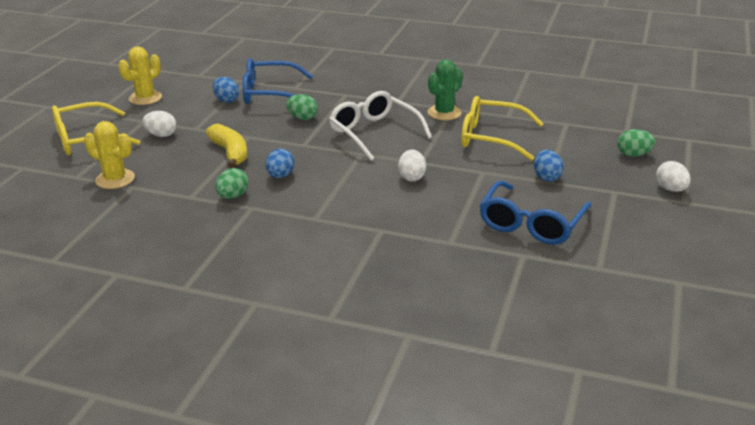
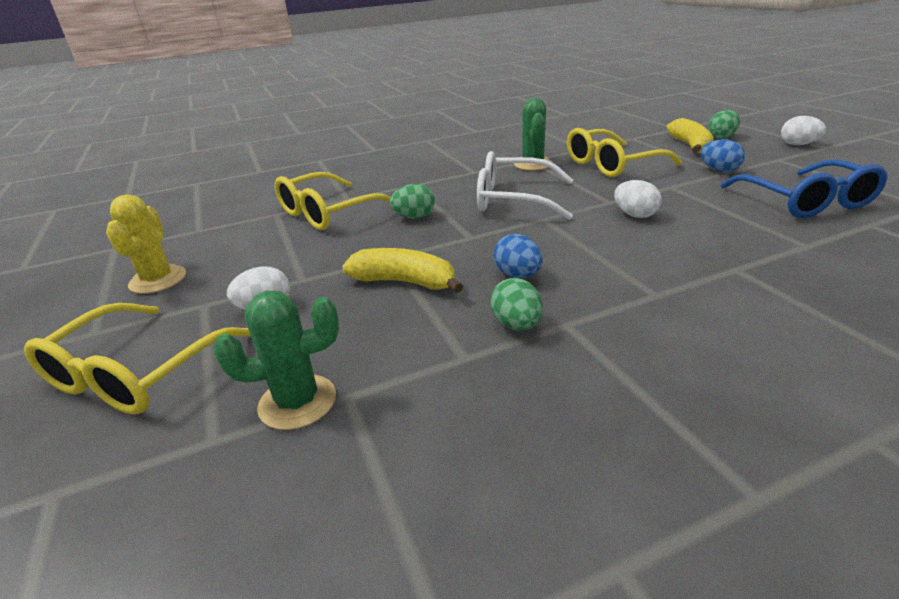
camera: 40 degrees left, 0 degrees up
yellow cactus [84,121,135,189] -> green cactus [214,291,339,430]
blue egg [213,77,239,103] -> none
blue glasses [242,58,313,104] -> yellow glasses [275,172,391,230]
none -> yellow banana [667,118,713,154]

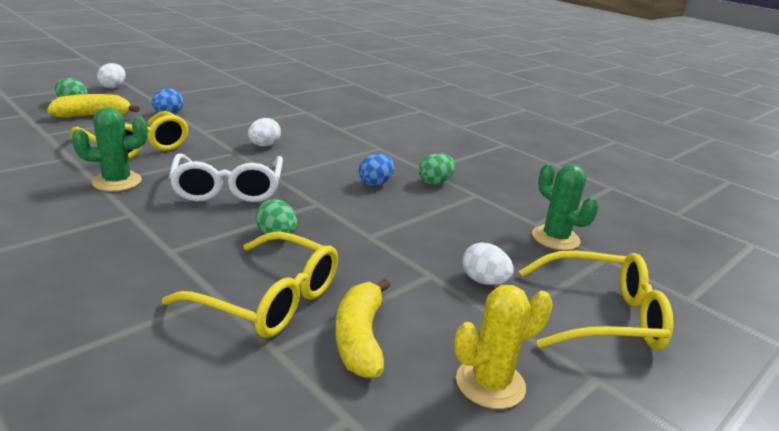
camera: 115 degrees left, 5 degrees down
yellow banana [342,248,463,293] -> yellow banana moved to [335,278,391,378]
blue glasses [721,160,888,218] -> none

